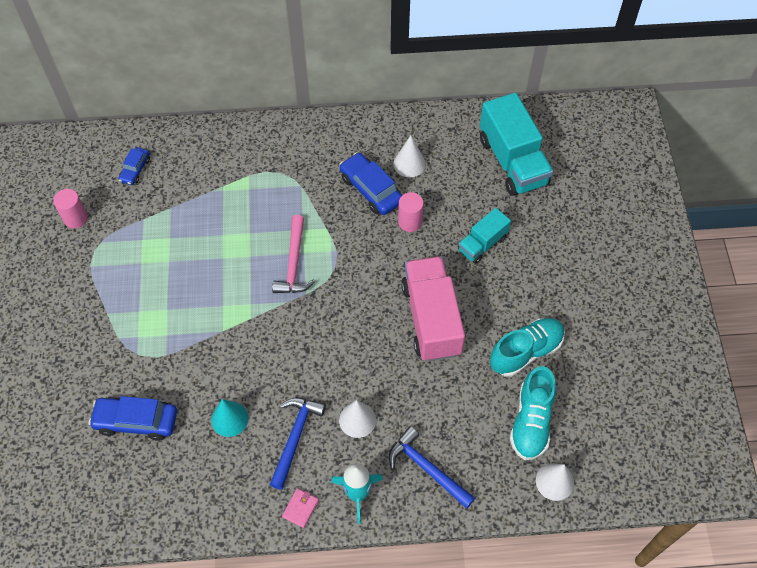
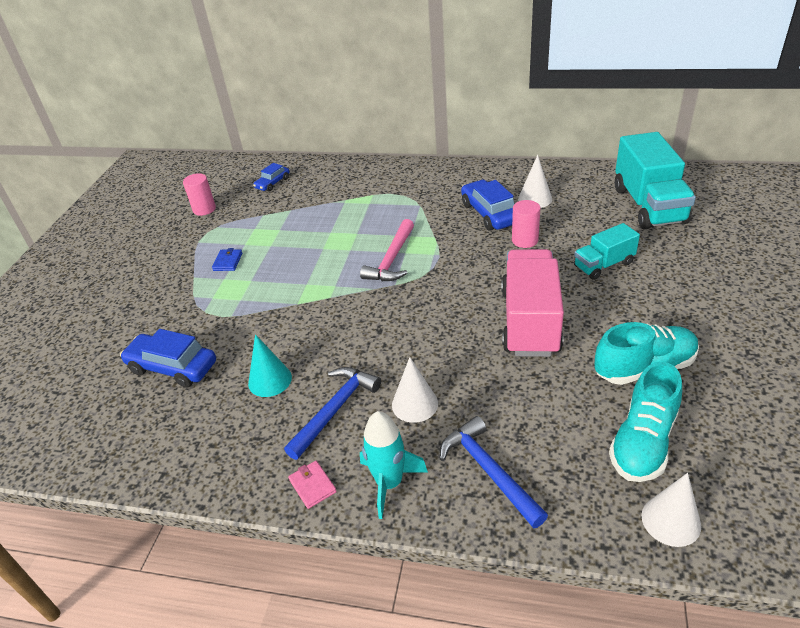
camera: 20 degrees right, 20 degrees down
pink wallet [282,488,319,528] -> pink wallet turned 75 degrees counterclockwise [288,461,337,509]
none -> blue wallet [212,248,242,271]

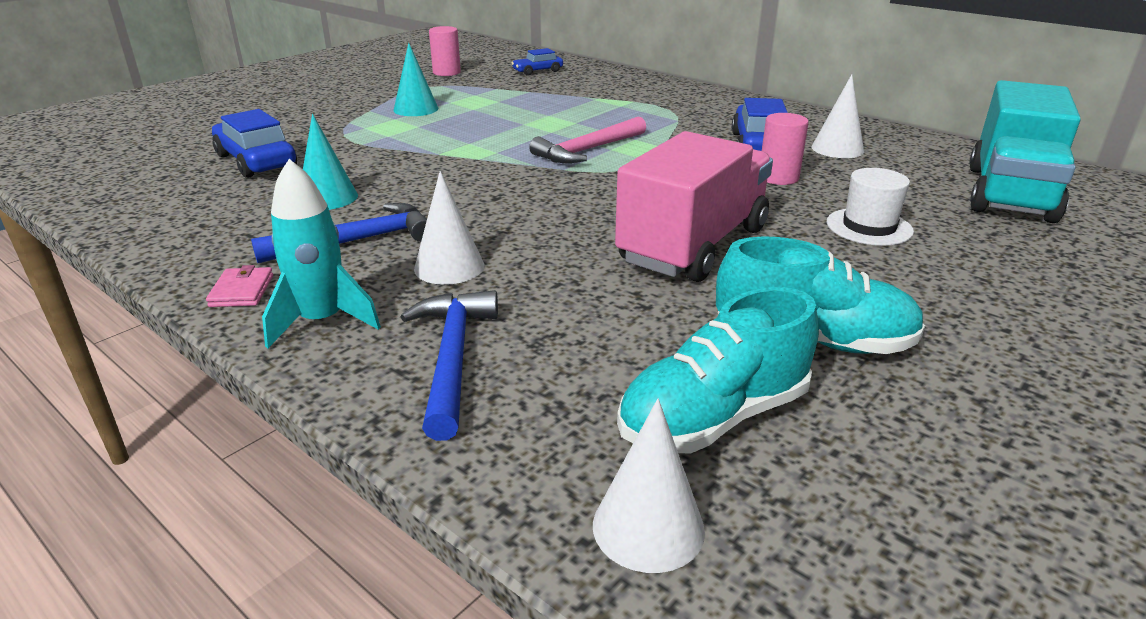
camera: 25 degrees right, 10 degrees down
blue wallet [212,248,242,271] -> turquoise cone [394,43,439,116]
turquoise truck [574,223,640,280] -> white hat [827,168,914,246]

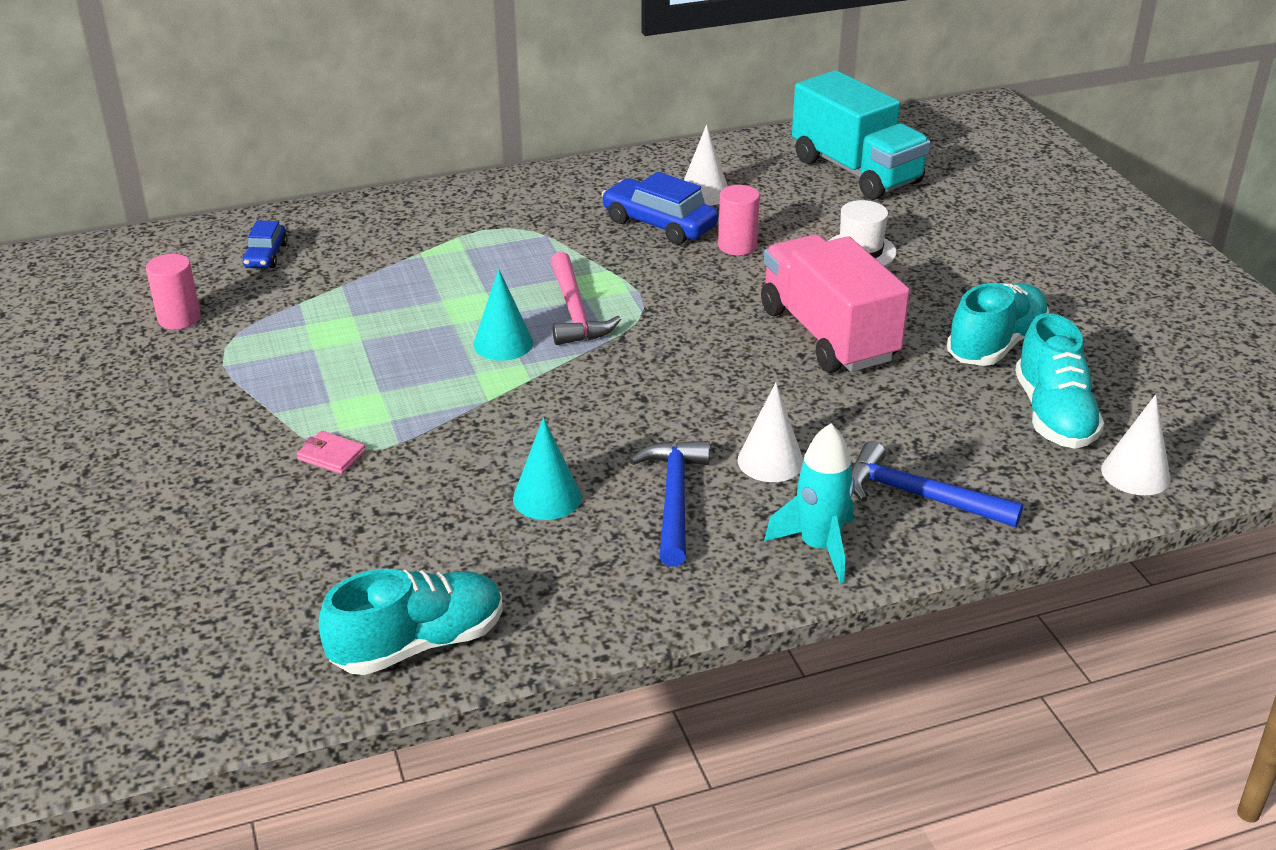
camera: 60 degrees left, 5 degrees up
pink wallet [206,265,273,307] -> pink wallet moved to [297,431,366,474]
blue car [212,109,297,178] -> none
turquoise cone [394,43,439,116] -> turquoise cone moved to [473,269,533,361]
none -> turquoise shoe [319,569,503,675]

